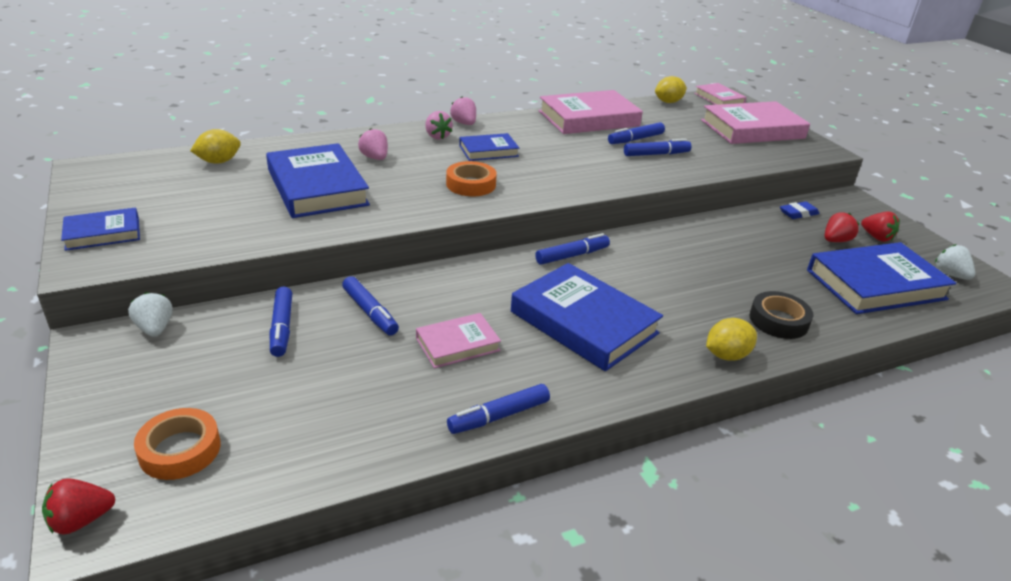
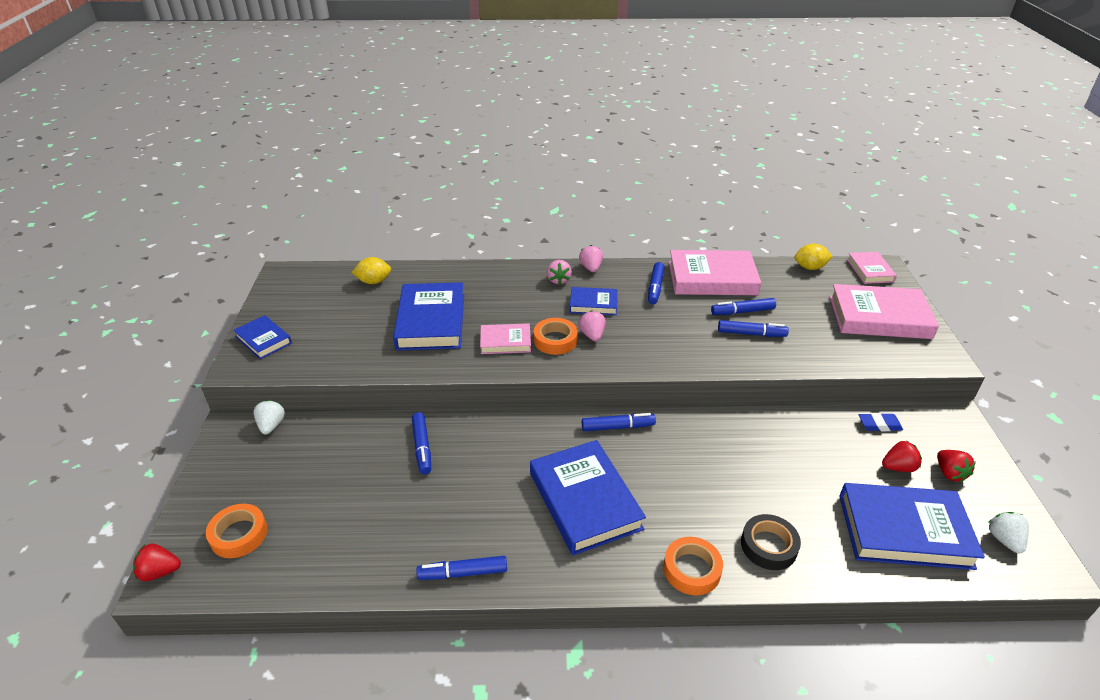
camera: 25 degrees right, 5 degrees up
blue book [61,207,140,251] -> blue book turned 45 degrees clockwise [233,315,292,359]
blue marker [270,287,292,357] -> blue marker moved to [648,262,665,304]
pink strawberry [358,128,388,160] -> pink strawberry moved to [578,310,606,341]
pink book [416,313,501,368] -> pink book moved to [480,323,531,354]
yellow lemon [706,318,757,361] -> orange tape [663,537,723,595]

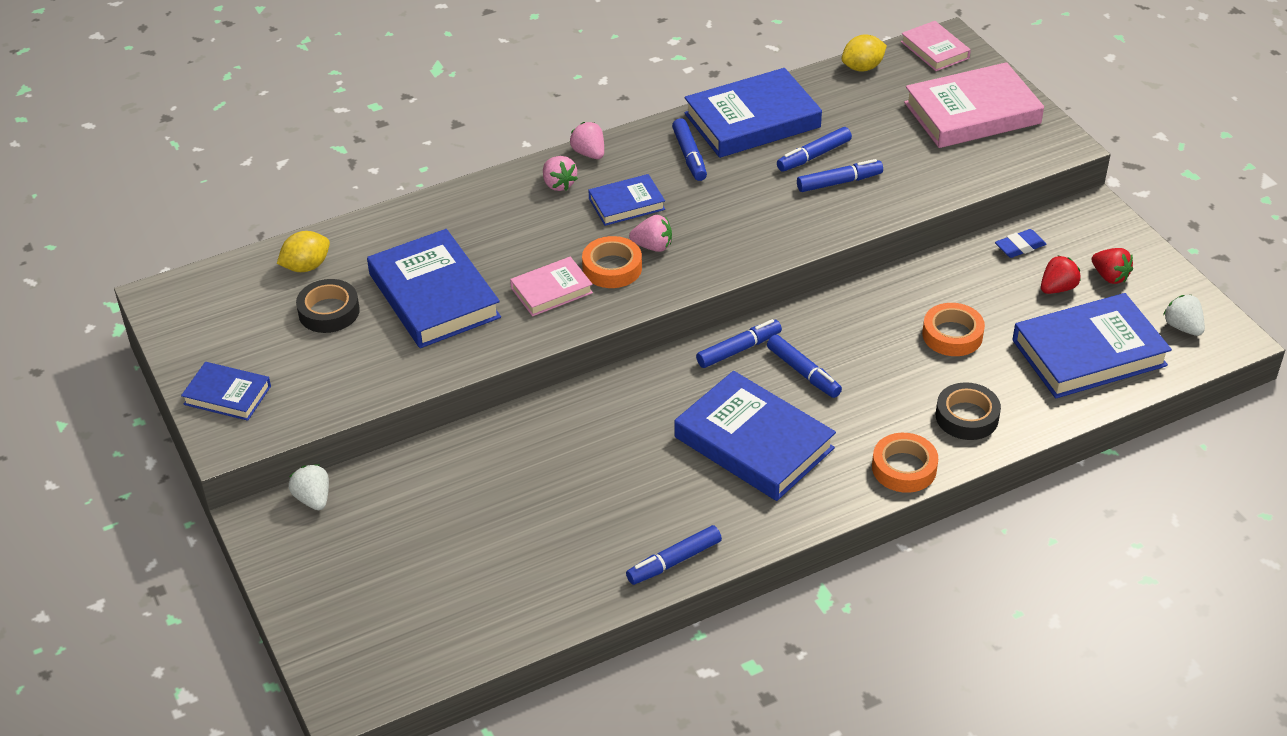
camera: 25 degrees left, 5 degrees up
red strawberry [133,543,181,581] -> none
orange tape [206,504,267,558] -> orange tape moved to [922,303,985,356]
blue marker [412,412,431,474] -> blue marker moved to [767,335,842,398]
pink strawberry [578,310,606,341] -> pink strawberry turned 135 degrees clockwise [629,215,672,252]
pink book [669,250,761,295] -> blue book [684,68,822,158]
none -> black tape [296,279,360,333]

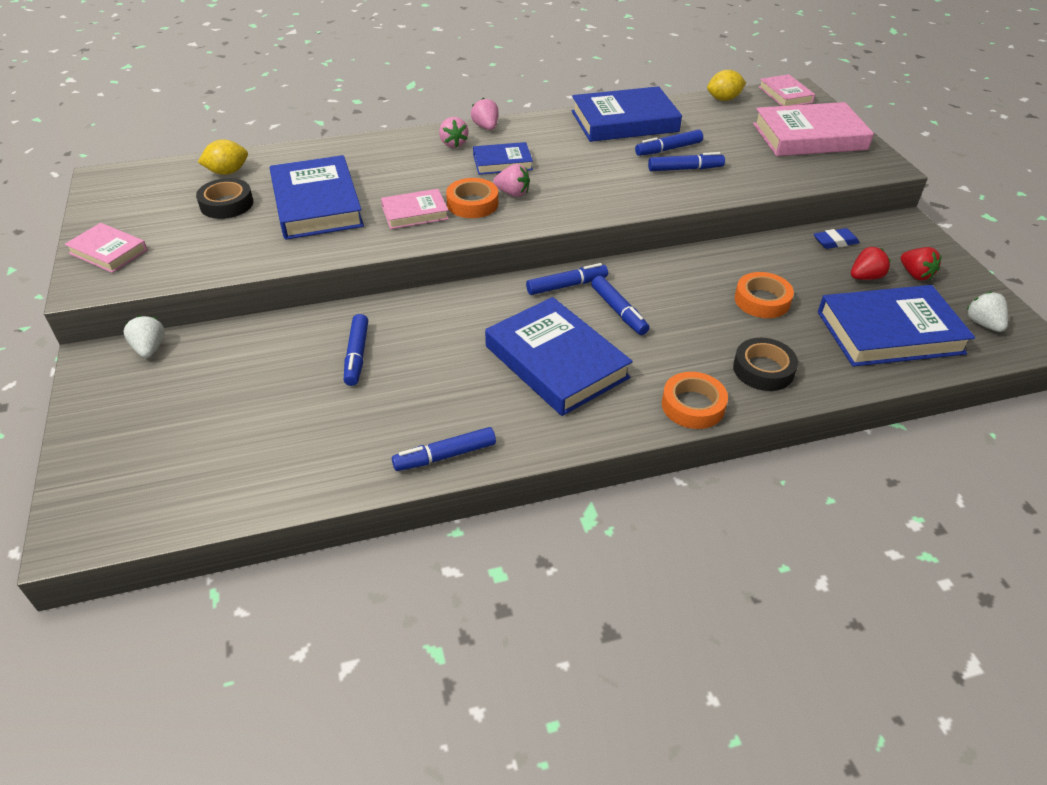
camera: 10 degrees right, 0 degrees up
blue book [181,362,271,421] -> pink book [65,223,147,273]
blue marker [672,118,707,181] -> blue marker moved to [344,314,368,386]

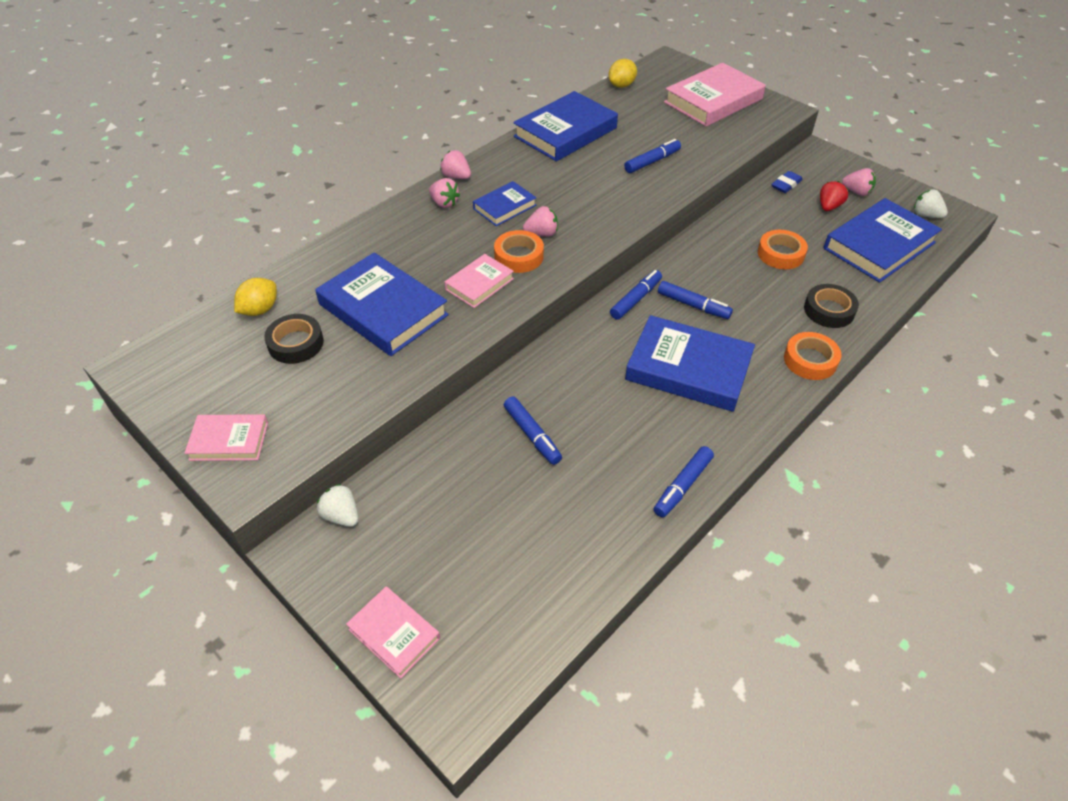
camera: 30 degrees left, 5 degrees up
blue marker [635,129,703,156] -> none
pink book [759,74,815,106] -> pink book moved to [346,587,440,679]
red strawberry [901,247,942,280] -> pink strawberry [842,168,876,196]

